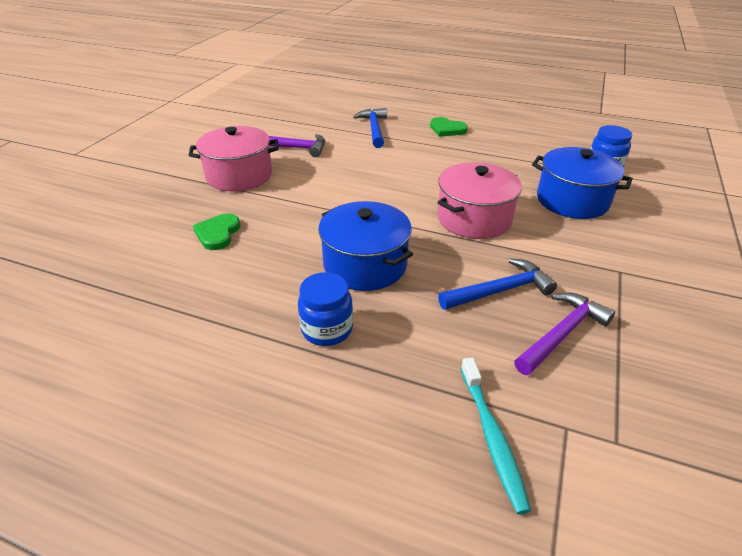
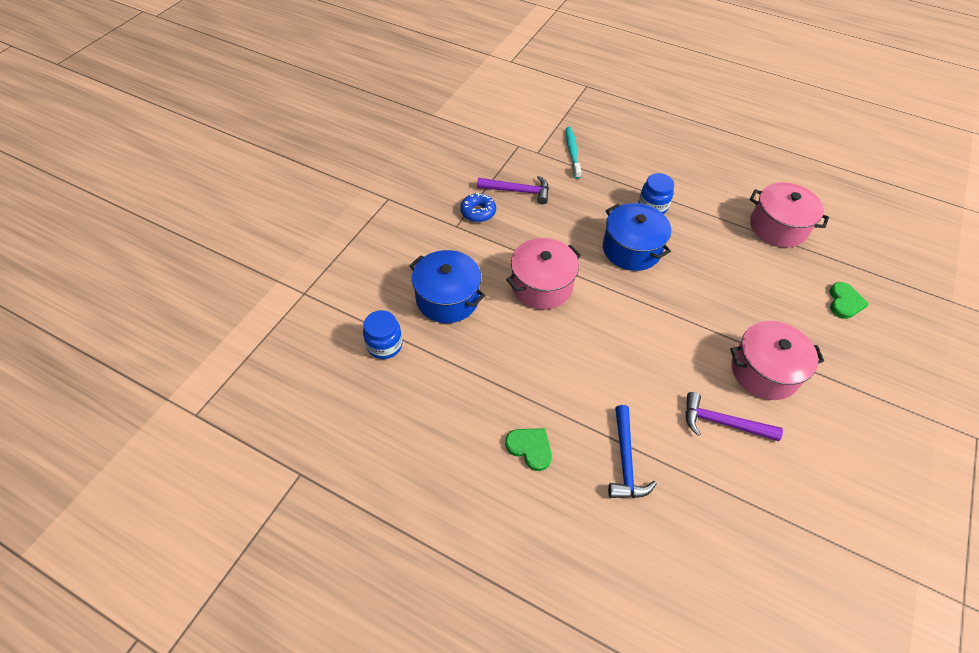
camera: 175 degrees left, 15 degrees up
green heart [193,213,241,250] -> green heart moved to [830,282,869,319]
blue hammer [438,258,557,310] -> none
purple hammer [514,292,615,375] -> purple hammer turned 135 degrees counterclockwise [477,176,549,204]
none -> blue donut [460,193,496,222]
none -> pink pot [750,182,829,248]

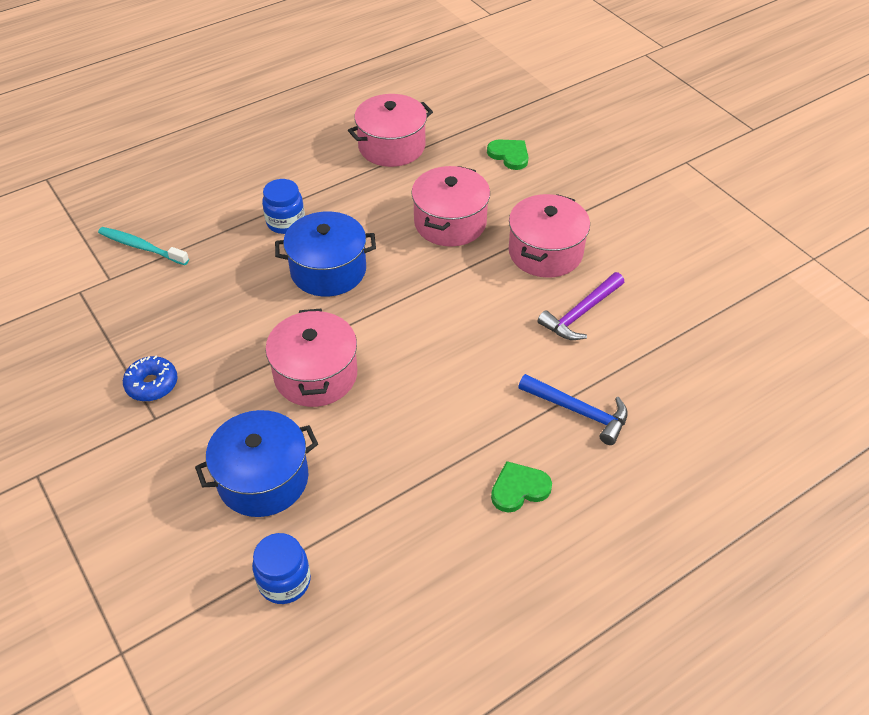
camera: 60 degrees left, 5 degrees down
purple hammer [477,176,549,204] -> none
none -> pink pot [411,166,490,247]

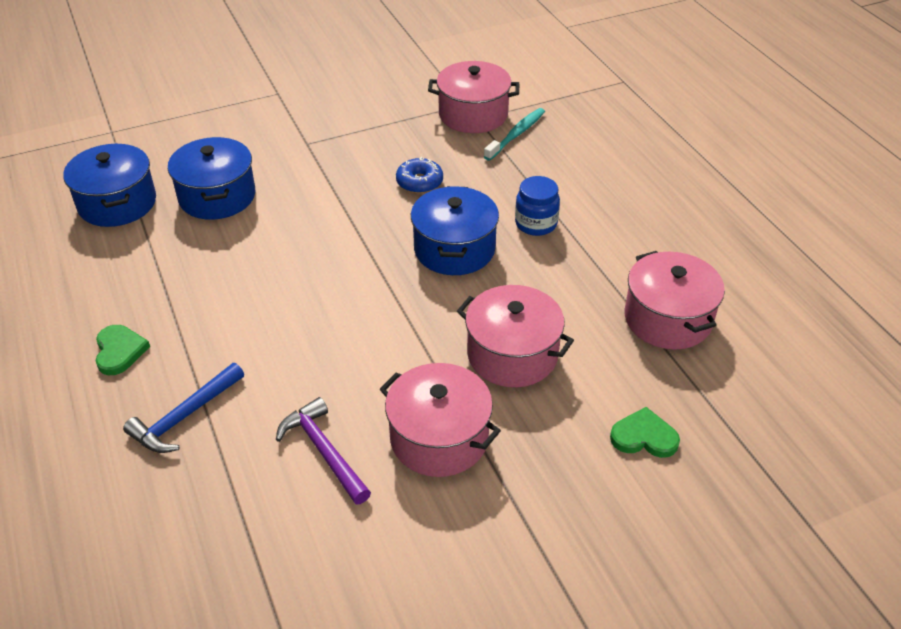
camera: 100 degrees right, 5 degrees down
blue donut [123,356,178,401] -> blue donut moved to [396,157,443,194]
blue jar [252,533,311,604] -> blue pot [63,144,156,227]
pink pot [265,309,357,407] -> pink pot moved to [428,61,519,133]
green heart [487,140,528,170] -> green heart turned 135 degrees counterclockwise [610,407,680,458]

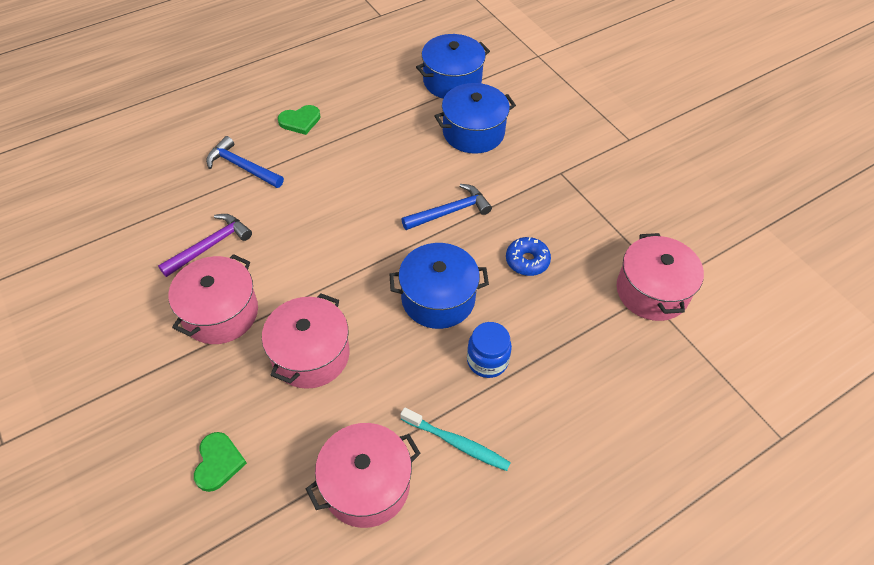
camera: 80 degrees right, 10 degrees up
turquoise toothbrush [484,108,545,161] -> turquoise toothbrush moved to [400,407,511,471]
none -> blue hammer [401,184,492,230]

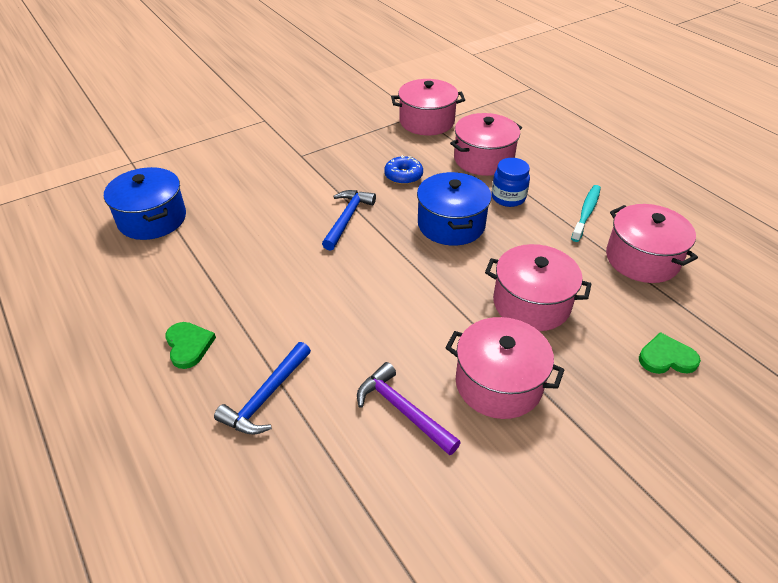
camera: 90 degrees left, 10 degrees down
blue hammer [401,184,492,230] -> blue hammer turned 45 degrees clockwise [322,190,376,251]
blue pot [434,83,516,154] -> none
none -> pink pot [450,113,522,176]

